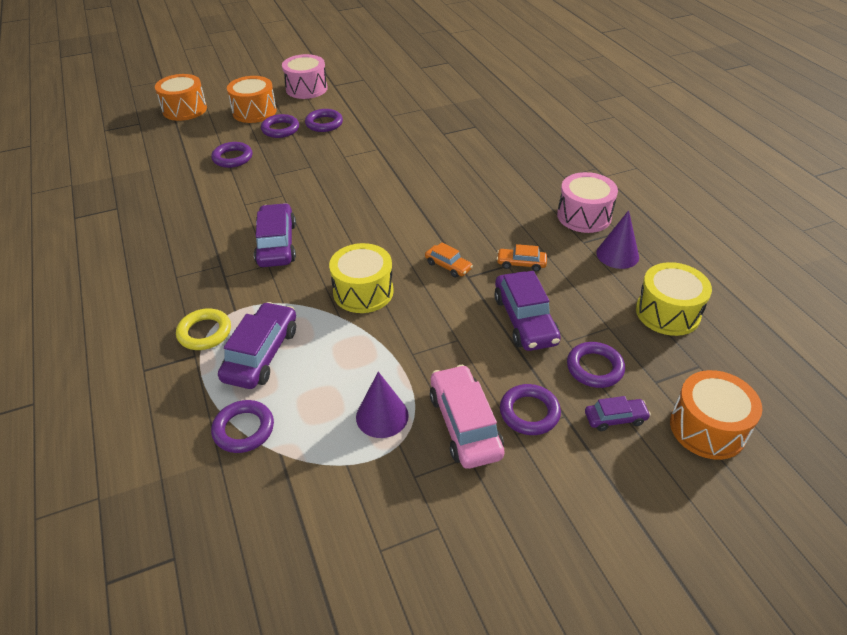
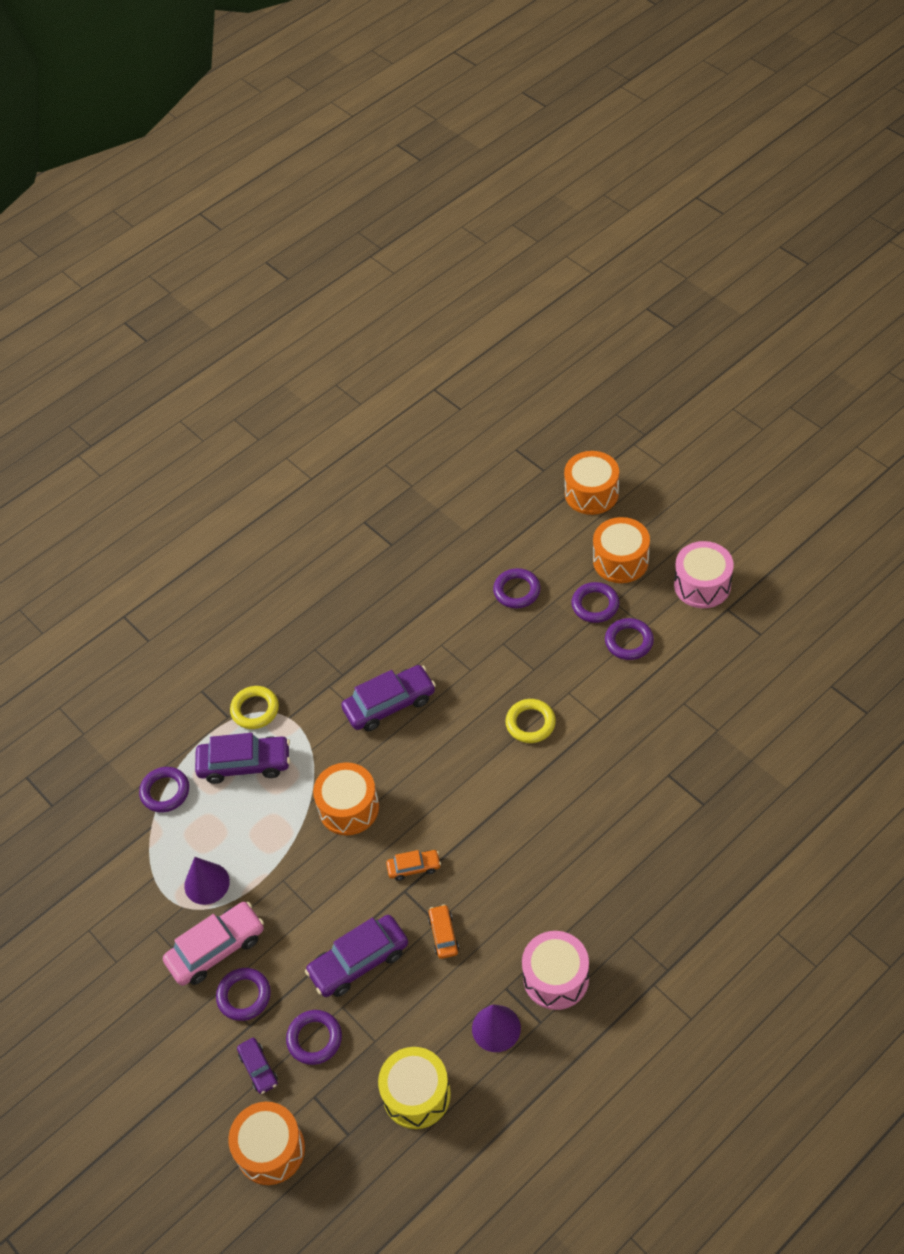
camera: 75 degrees right, 10 degrees up
yellow drum [329,243,394,313] -> orange drum [313,762,379,835]
orange car [425,242,473,278] -> orange car turned 120 degrees counterclockwise [386,850,441,881]
none -> yellow ring [506,699,556,743]

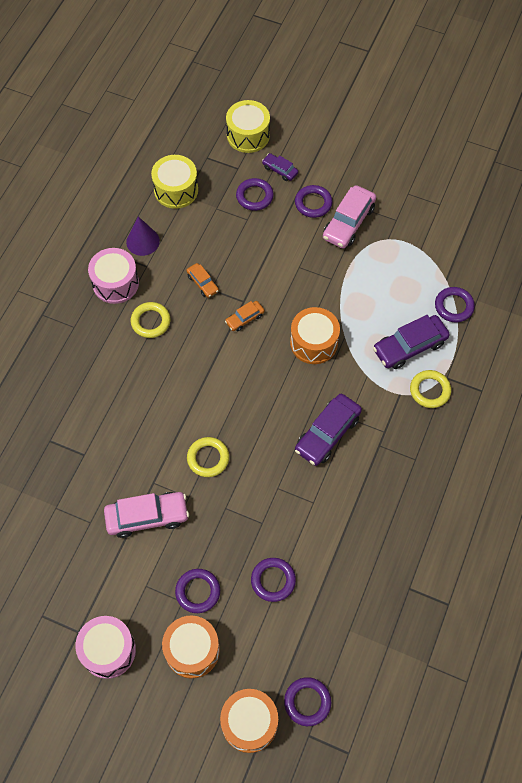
camera: 150 degrees right, 10 degrees up
purple cone [184,857,230,905] -> none
orange drum [228,1102,305,1185] -> yellow drum [226,100,270,153]
purple car [305,915,408,997] -> none
purple ring [605,618,654,660] -> purple ring moved to [284,677,331,726]
none -> pink car [104,492,189,538]
none -> yellow ring [131,302,170,338]

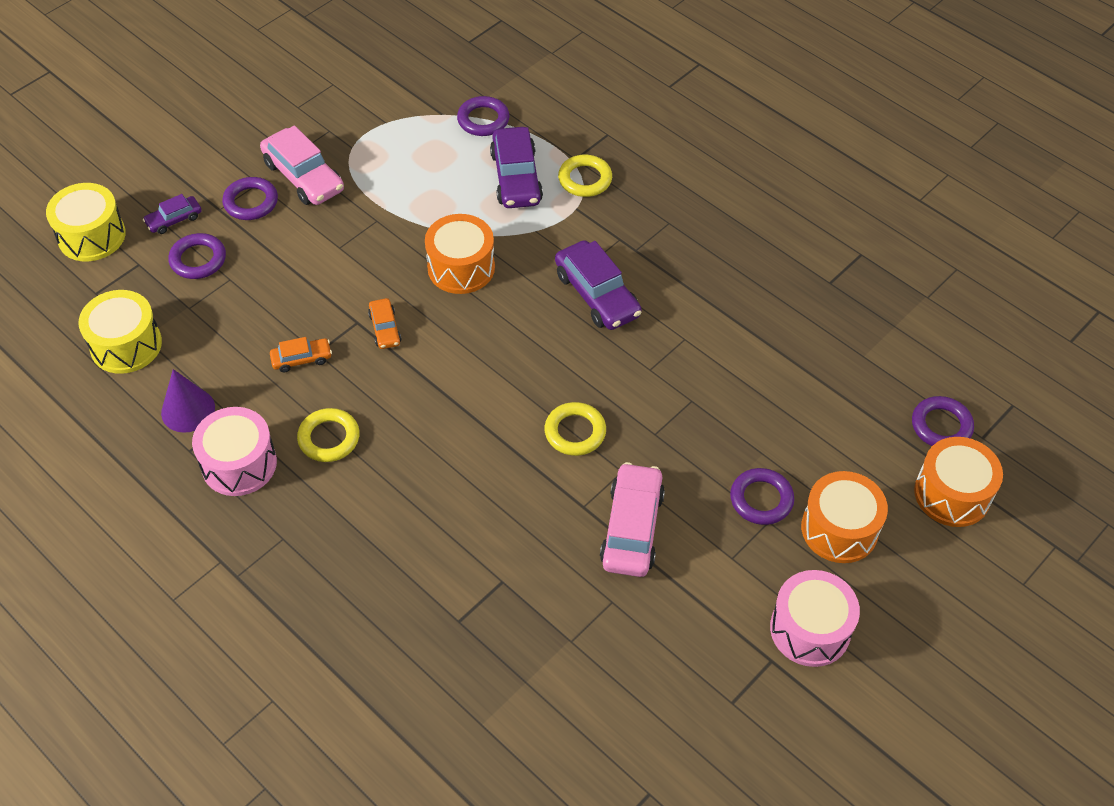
camera: 70 degrees left, 10 degrees down
purple ring [251,558,296,602] -> none

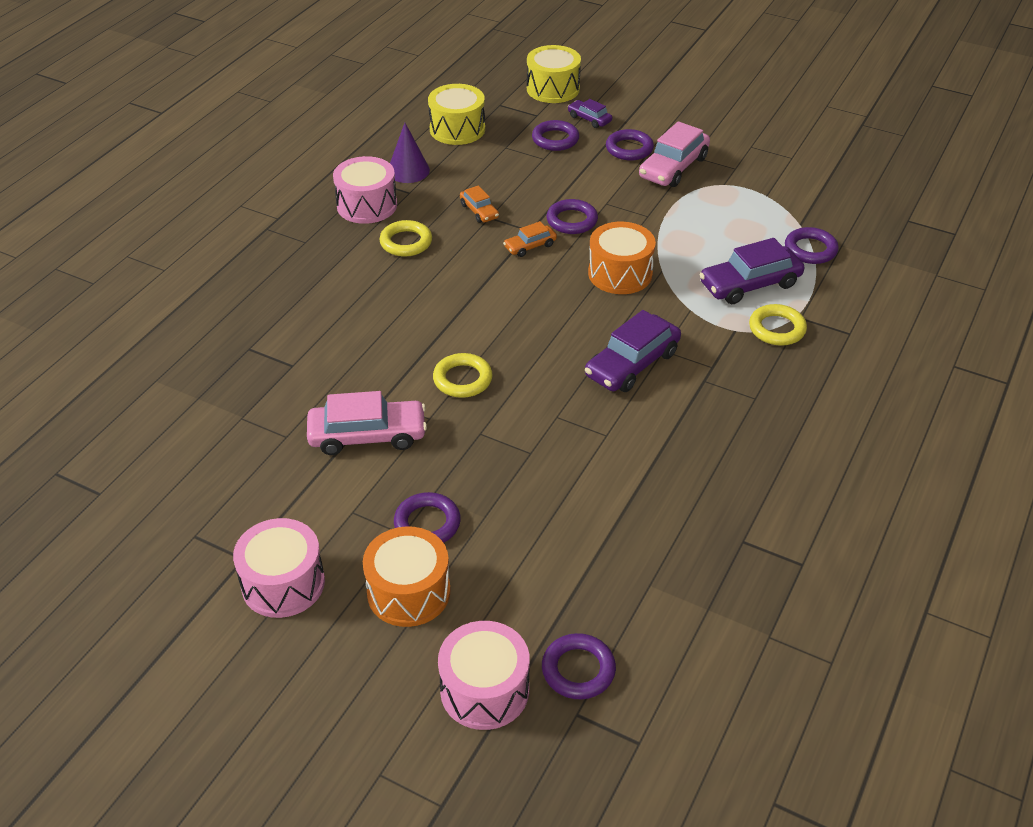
camera: 75 degrees right, 10 degrees down
orange drum [914,437,1003,527] -> pink drum [438,621,530,730]
none -> purple ring [546,199,598,234]

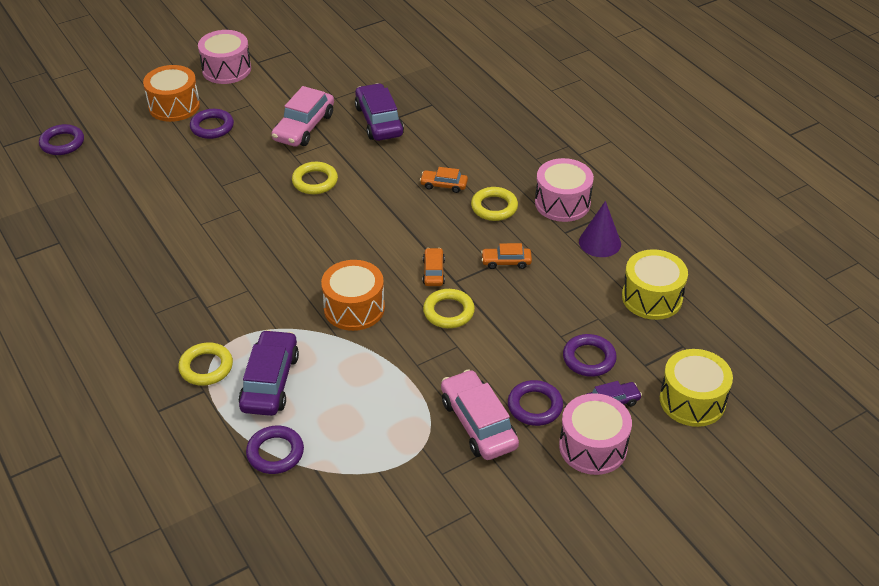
camera: 120 degrees right, 0 degrees up
pink drum [438,621,530,730] -> pink drum moved to [559,393,632,475]
purple ring [546,199,598,234] -> yellow ring [423,289,475,328]
purple car [585,310,681,392] -> purple car moved to [355,83,404,141]
none -> orange car [420,167,468,193]

